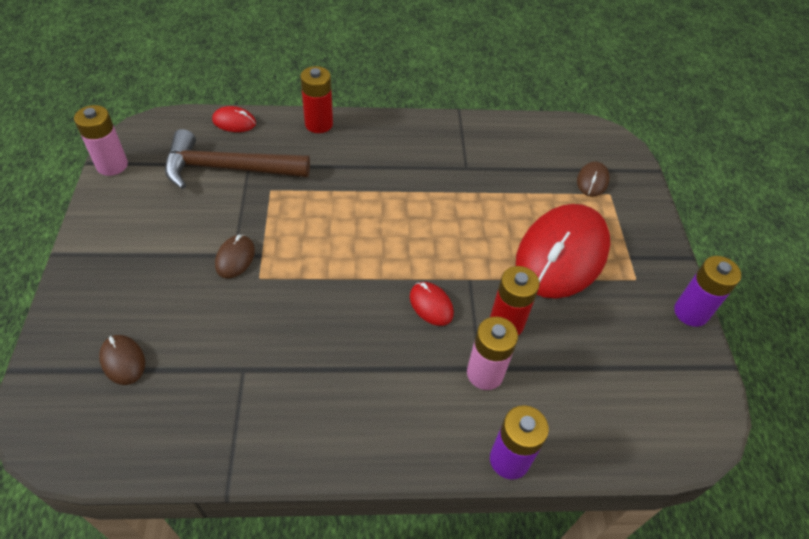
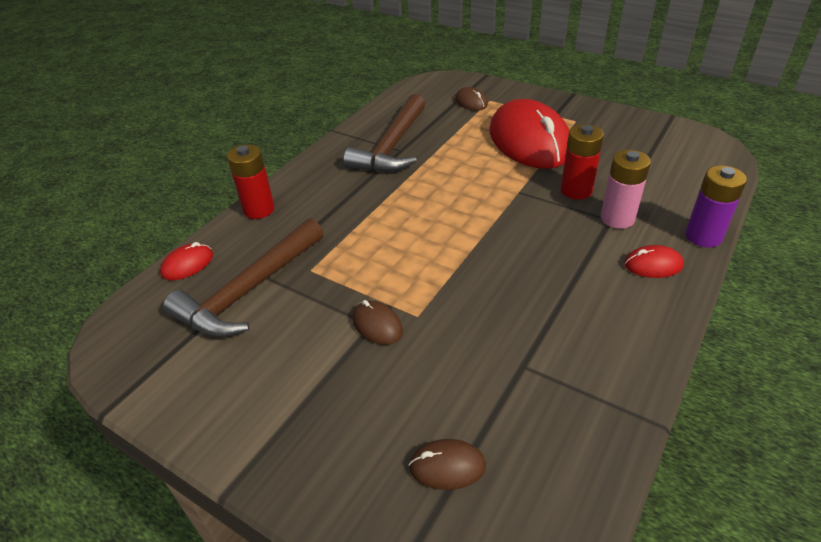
camera: 50 degrees left, 10 degrees down
pink battery [74,105,128,176] -> none
red mouse [410,282,454,326] -> red mouse moved to [624,245,684,278]
purple battery [674,256,741,327] -> none
none -> brown hammer [343,94,425,172]

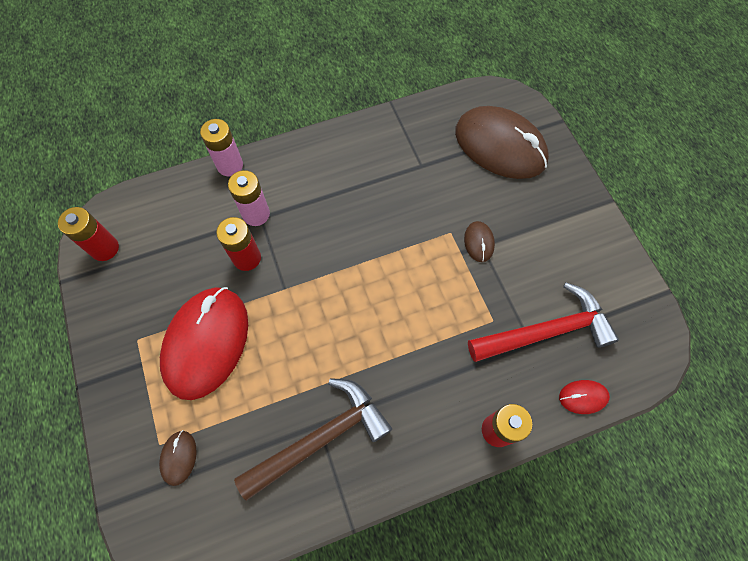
camera: 145 degrees left, 25 degrees up
brown hammer [163,218,324,338] -> red hammer [468,282,619,362]
brown mouse [408,439,486,490] -> brown mouse [455,106,549,179], size x2.42
red mouse [624,245,684,278] -> none
purple battery [685,165,747,247] -> pink battery [200,119,243,176]
none -> red battery [58,207,119,261]

